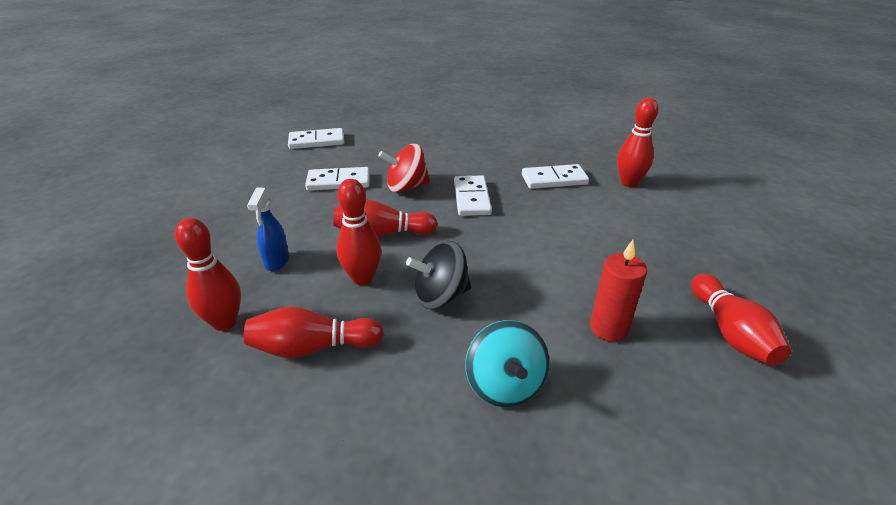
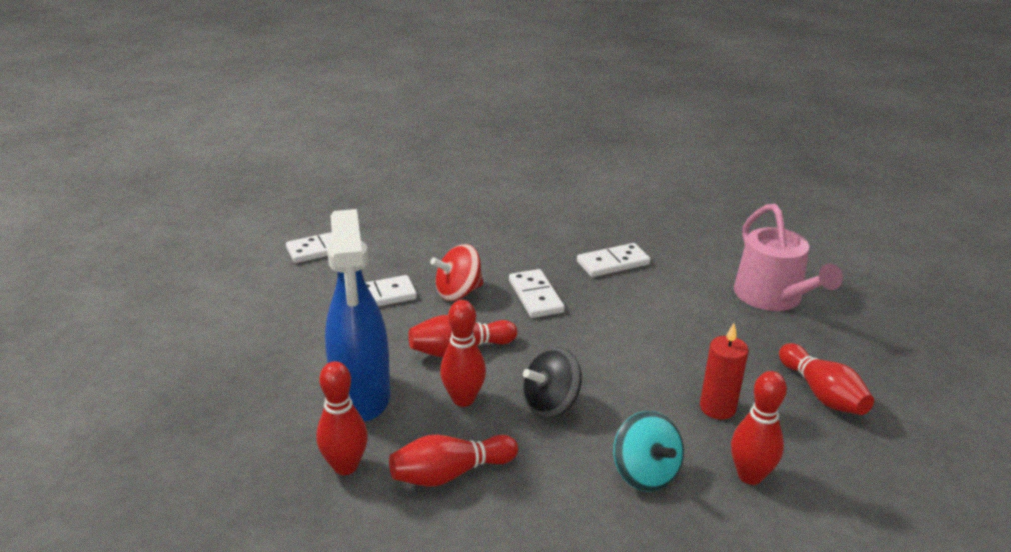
camera: 15 degrees left, 5 degrees down
blue spray bottle [247,188,289,271] -> blue spray bottle [325,209,391,422], size x2.26
red bowling pin [617,98,659,187] -> red bowling pin moved to [731,371,787,485]
none -> pink watering can [734,204,843,311]

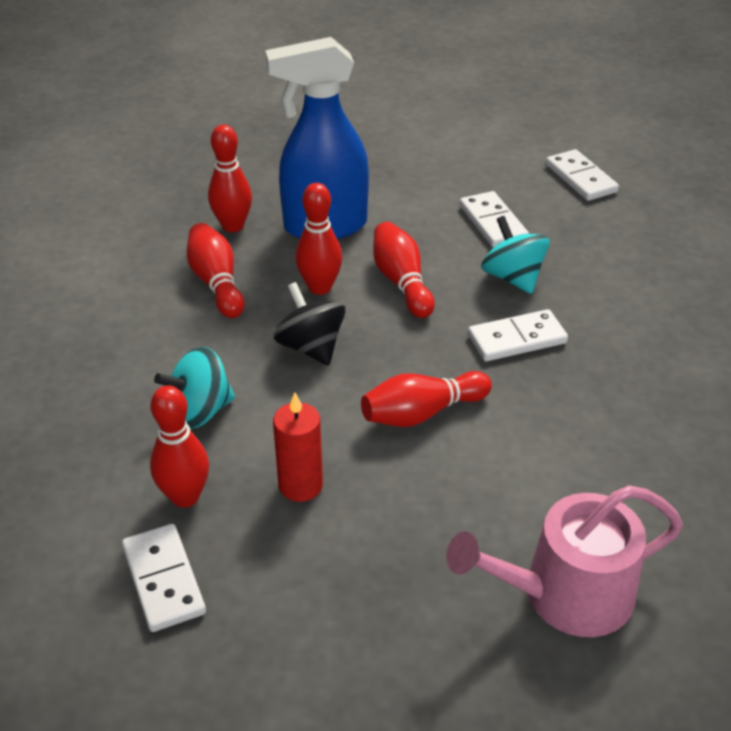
camera: 90 degrees right, 10 degrees up
red spinning top [430,244,483,301] -> turquoise spinning top [481,216,550,294]
white domino [577,243,650,277] -> white domino moved to [122,524,206,632]
red bowling pin [779,343,874,415] -> red bowling pin moved to [361,371,492,427]

